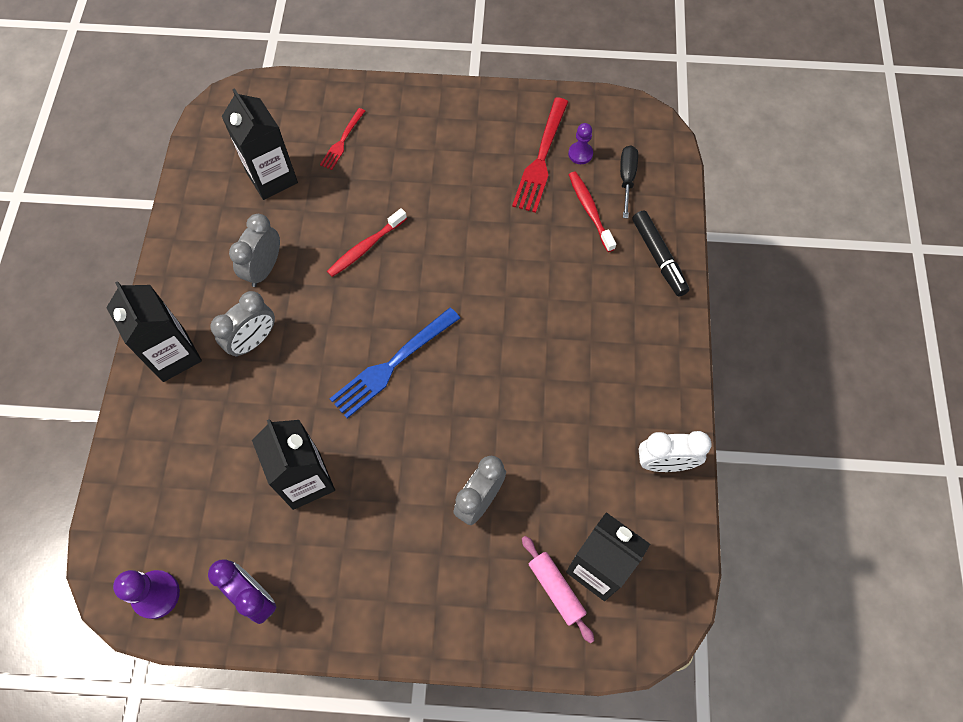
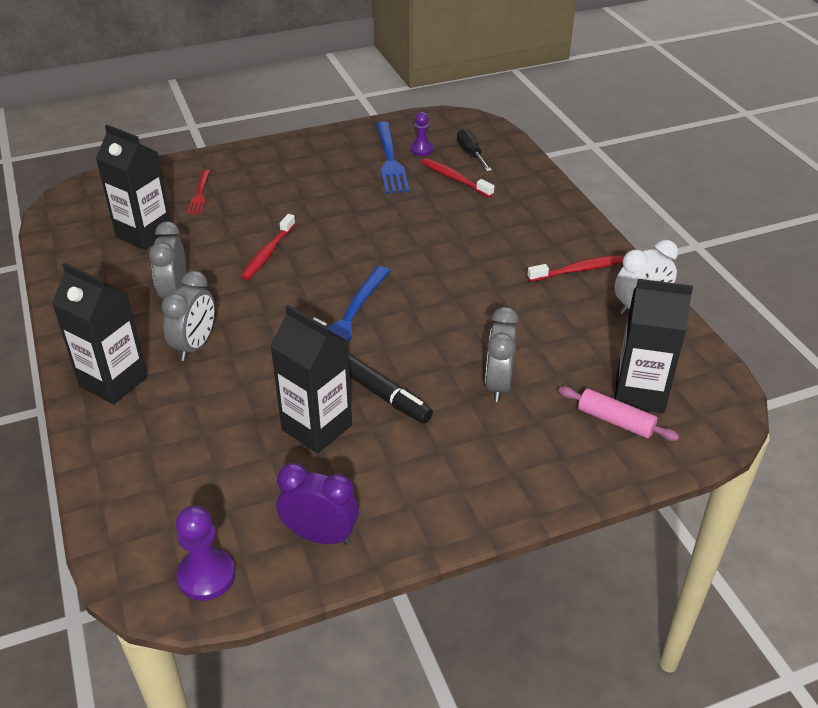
camera: 25 degrees left, 25 degrees down
red fork [512,97,568,213] -> blue fork [376,121,410,194]
black marker [632,210,689,296] -> black marker moved to [348,354,433,424]
none -> red toothbrush [527,255,624,282]

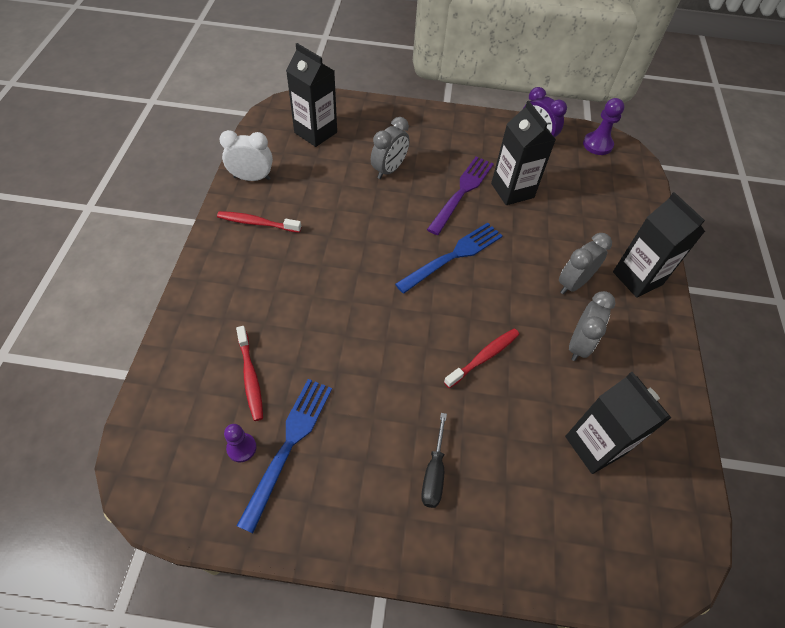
camera: 155 degrees left, 15 degrees up
red fork [188,170,210,214] -> none
black marker [348,354,433,424] -> purple fork [427,156,494,235]
black screwdriver [457,128,492,172] -> black screwdriver moved to [421,413,447,508]
pink rolling pin [559,387,679,441] -> none

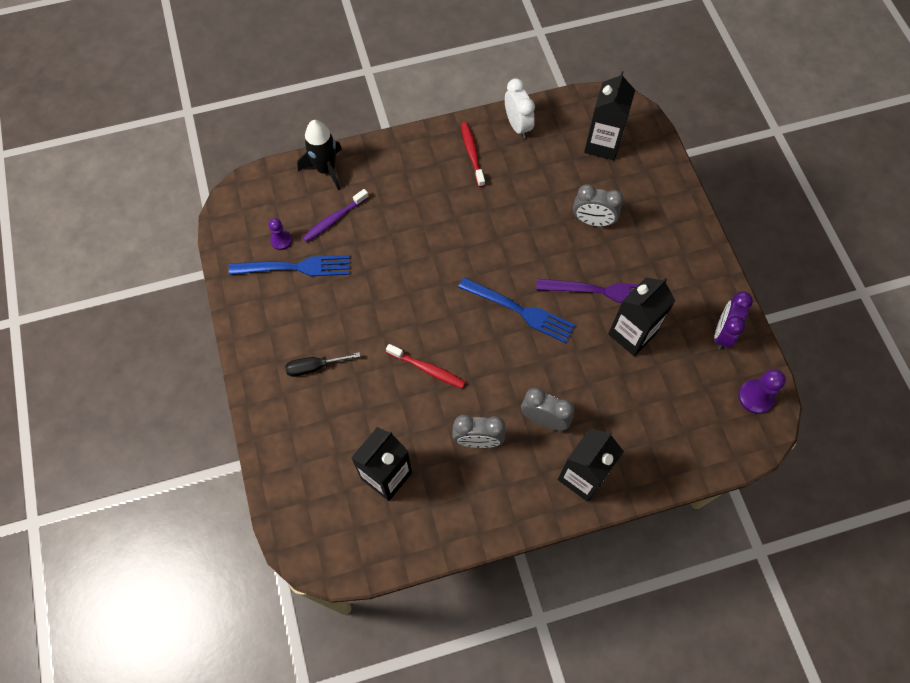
camera: 70 degrees right, 10 degrees up
red toothbrush [236,326,263,421] -> purple toothbrush [302,189,369,242]
none -> black rocket [297,120,342,190]

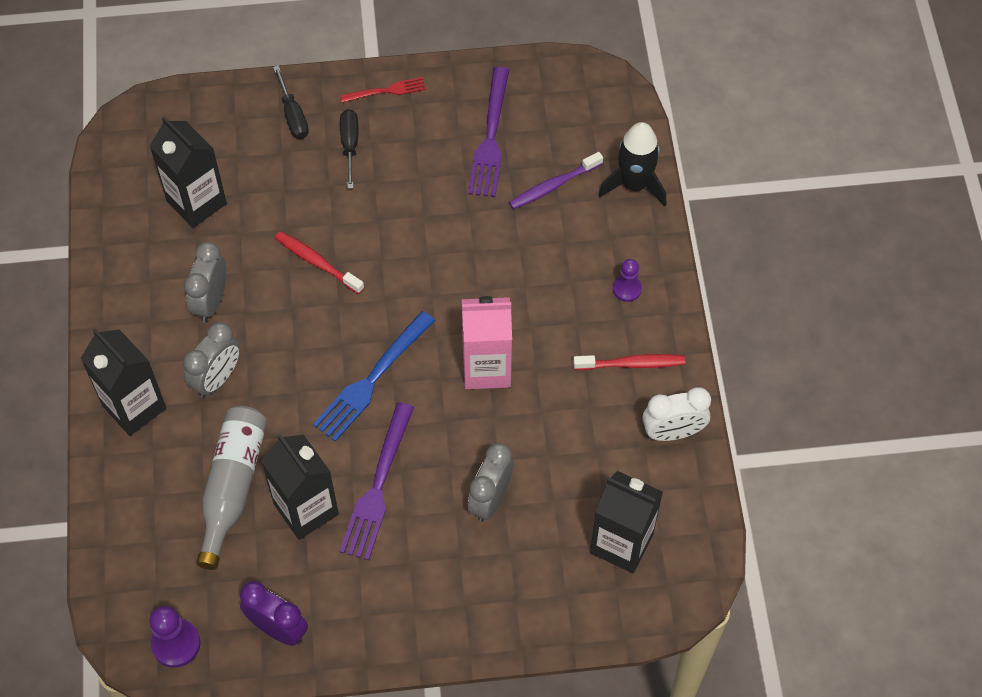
camera: 100 degrees right, 5 degrees down
blue fork [229,255,350,276] -> purple fork [468,67,509,197]
purple pawn [269,218,292,250] -> purple pawn moved to [613,259,642,302]
purple toothbrush [302,189,369,242] -> purple toothbrush turned 90 degrees counterclockwise [509,152,603,209]
red toothbrush [386,344,466,388] -> red toothbrush turned 90 degrees clockwise [275,231,364,294]
none -> grey bottle [196,406,267,570]
none -> black screwdriver [273,66,309,139]
none -> red fork [340,77,426,103]
none -> pink carton [462,296,512,389]

